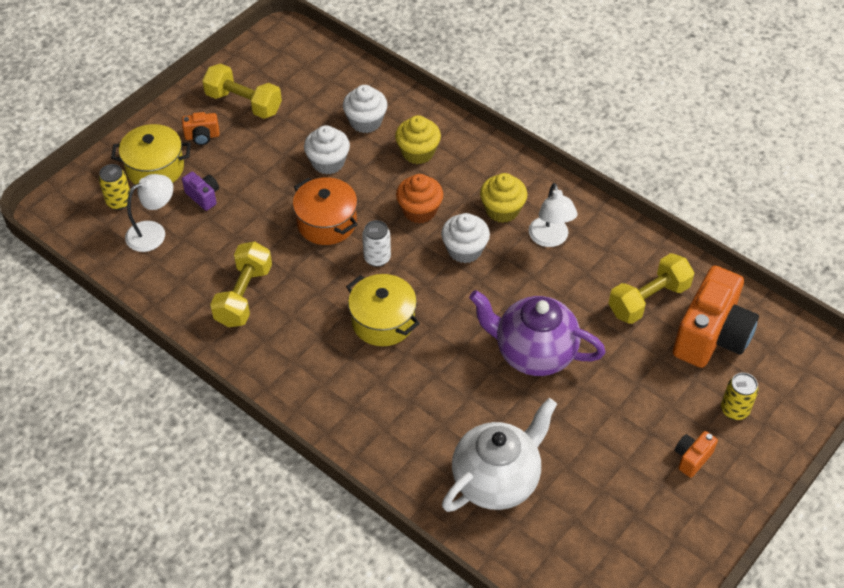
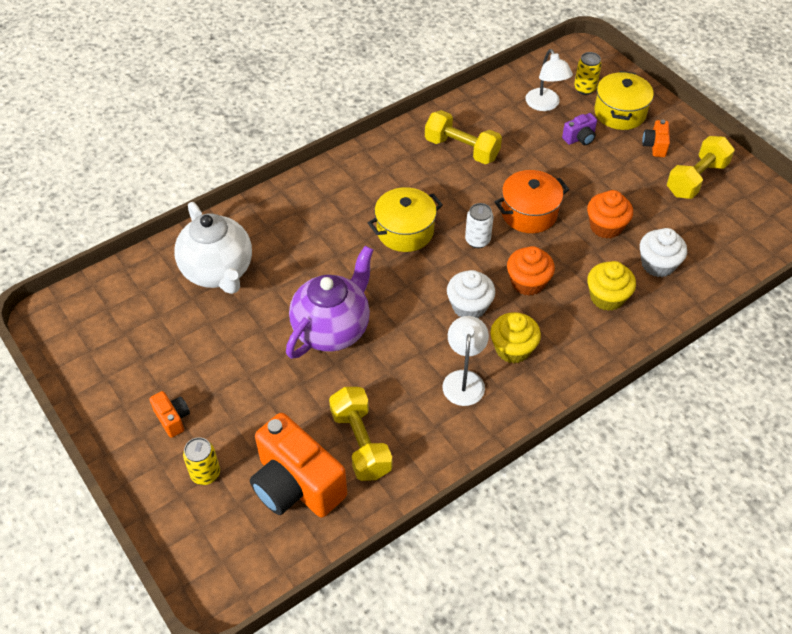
camera: 105 degrees right, 0 degrees up
white cupcake [304,125,350,174] -> orange cupcake [587,190,633,239]
white lamp [529,183,578,247] -> white lamp turned 90 degrees clockwise [442,316,489,406]

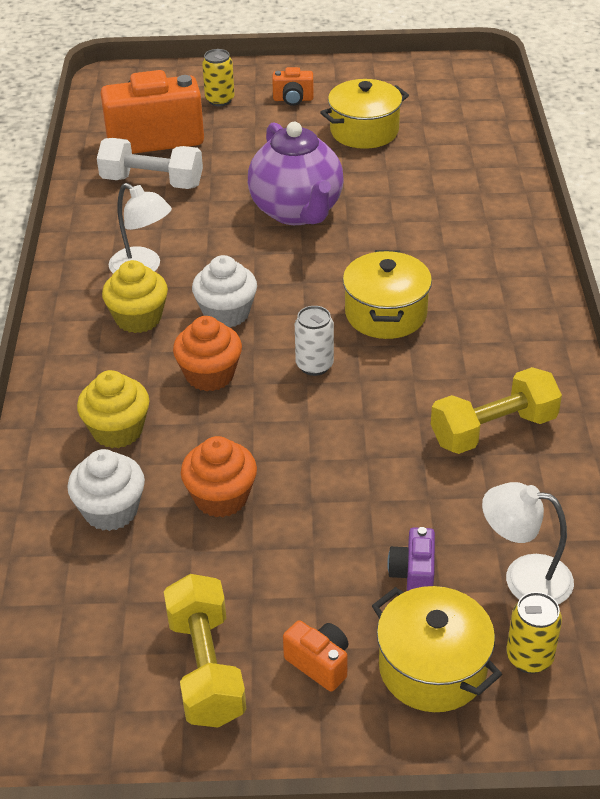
camera: 125 degrees right, 10 degrees down
white teapot [174,202,252,294] -> none
yellow dumbbell [329,387,392,481] -> white dumbbell [97,138,203,189]
orange pot [495,170,569,233] -> none
none -> yellow pot [320,79,409,149]

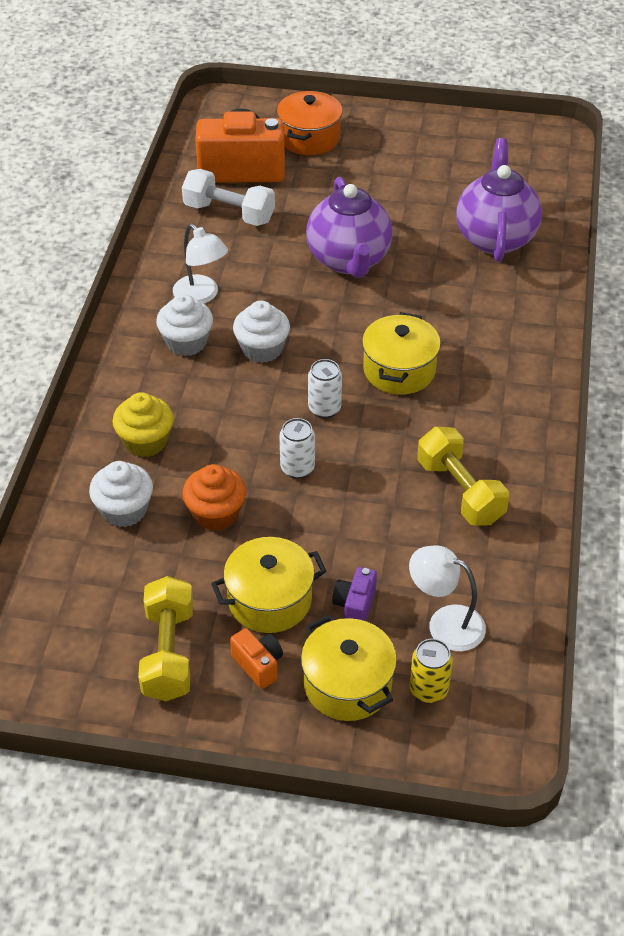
camera: 10 degrees right, 5 degrees up
yellow cupcake [102,260,168,333] -> white cupcake [156,294,213,356]
orange cupcake [173,316,242,391] -> none
yellow can [202,49,234,106] -> orange pot [277,91,343,155]
orange camera [272,67,314,106] -> none
yellow pot [320,79,409,149] -> yellow pot moved to [211,537,326,633]
yellow dumbbell [431,367,562,454] -> yellow dumbbell turned 75 degrees clockwise [417,427,509,526]
none -> white can [279,418,315,479]
none -> purple teapot [456,138,542,262]

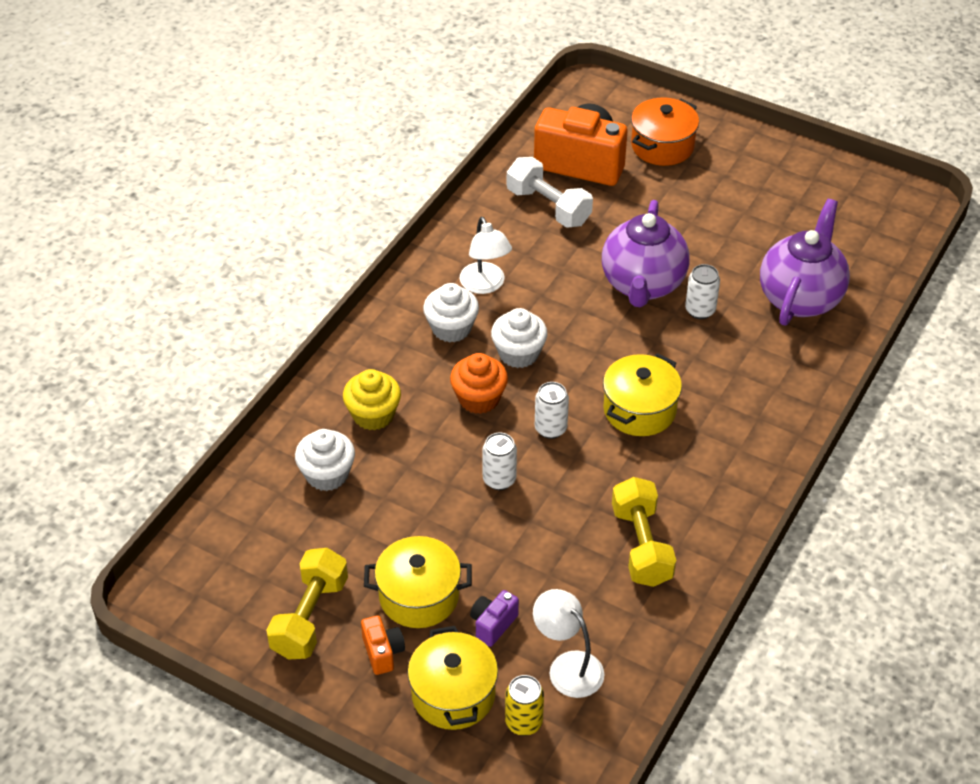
camera: 20 degrees right, 0 degrees up
orange cupcake [182,464,246,531] -> orange cupcake moved to [450,353,508,414]
none -> white can [685,264,720,319]

